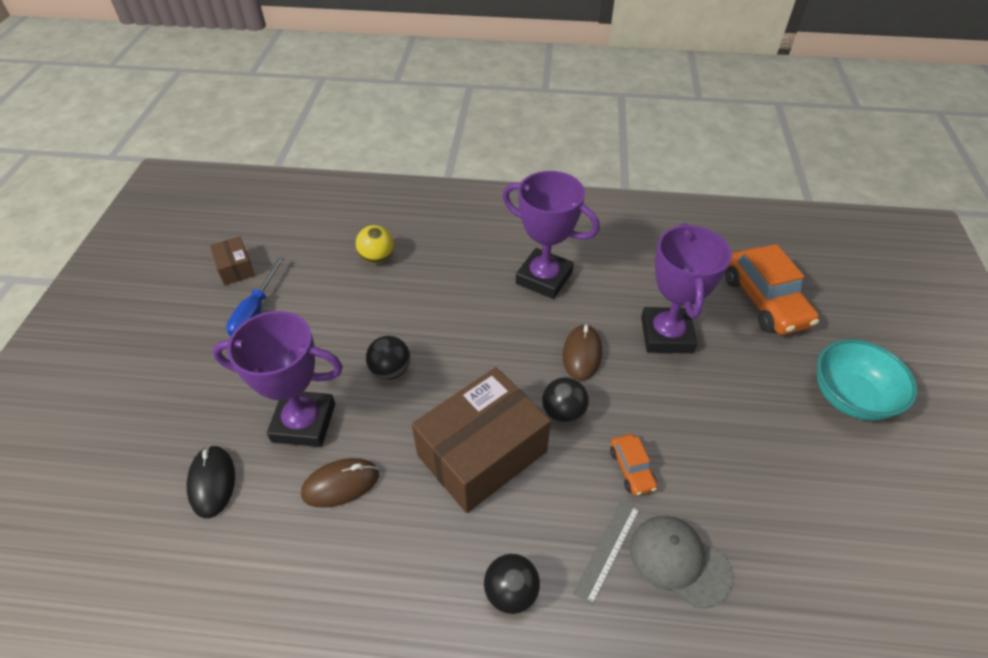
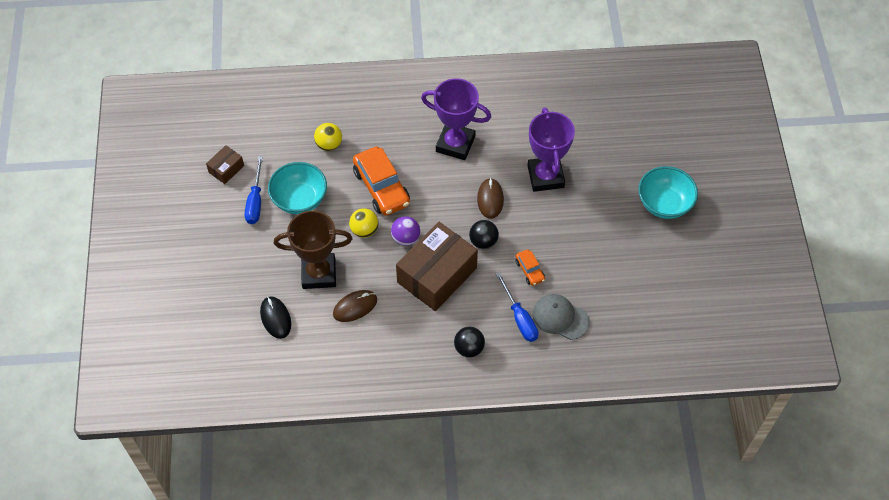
camera: 10 degrees left, 10 degrees up
brown box [210,236,255,285] -> brown box turned 75 degrees clockwise [206,145,244,184]
purple trophy [212,311,343,447] -> brown trophy [274,210,353,289]
black ball [366,336,410,380] -> yellow ball [349,208,379,238]
grey ruler [573,499,640,605] -> blue screwdriver [496,272,538,342]
orange car [725,244,819,335] -> orange car moved to [353,147,410,216]
none -> turquoise bowl [268,162,327,214]
none -> purple ball [391,216,420,246]

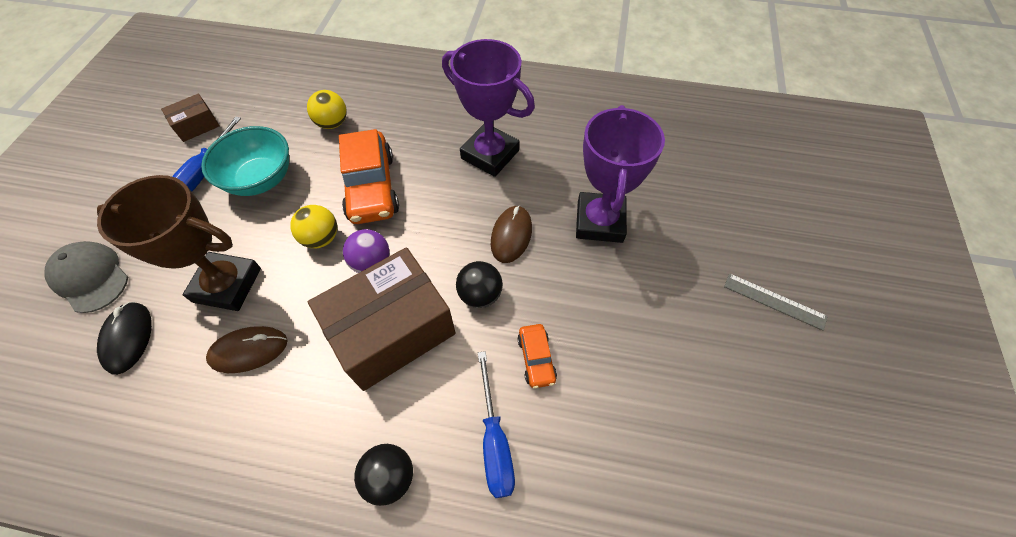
camera: 15 degrees right, 0 degrees up
grey cap [532,294,590,340] -> grey cap moved to [44,241,128,313]
turquoise bowl [638,166,698,219] -> grey ruler [724,273,828,331]

